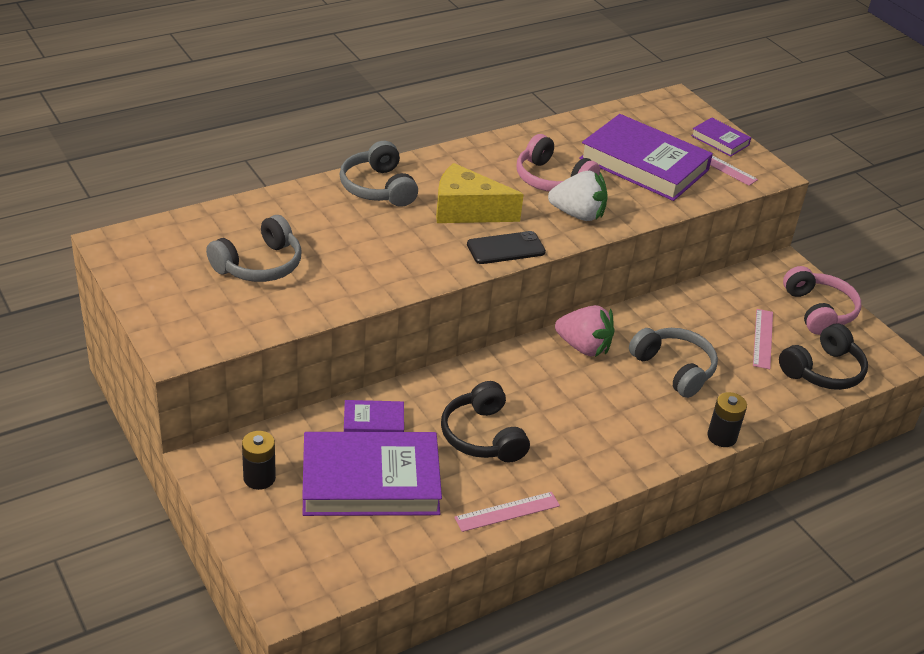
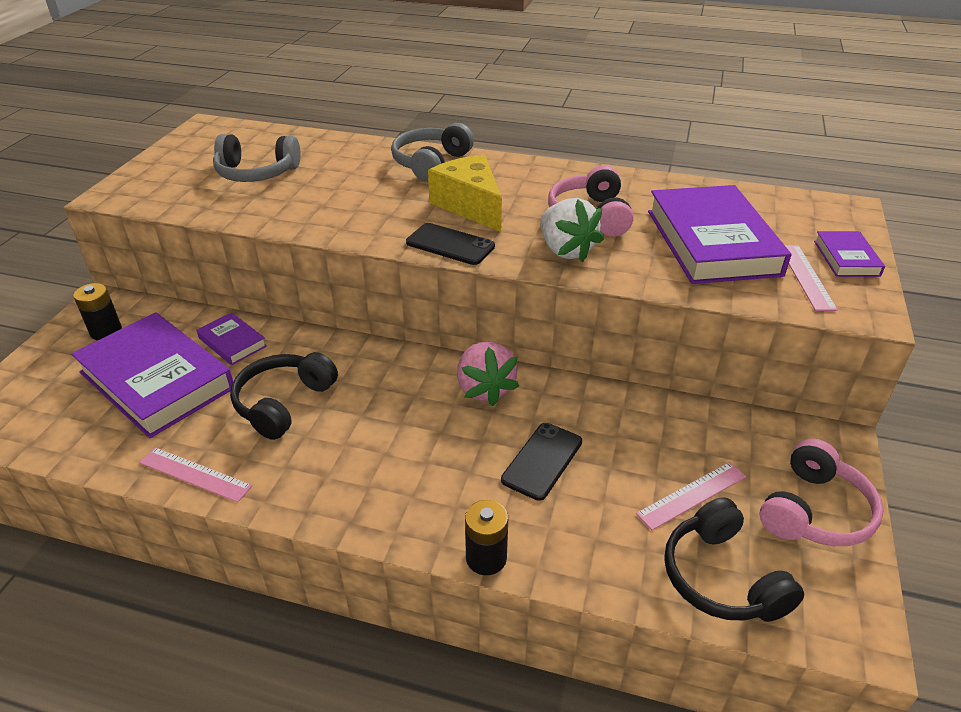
camera: 50 degrees right, 0 degrees up
grey headphones [629,328,718,398] -> black phone [501,423,582,501]
black headphones [779,324,868,390] -> black headphones turned 60 degrees clockwise [664,497,804,622]

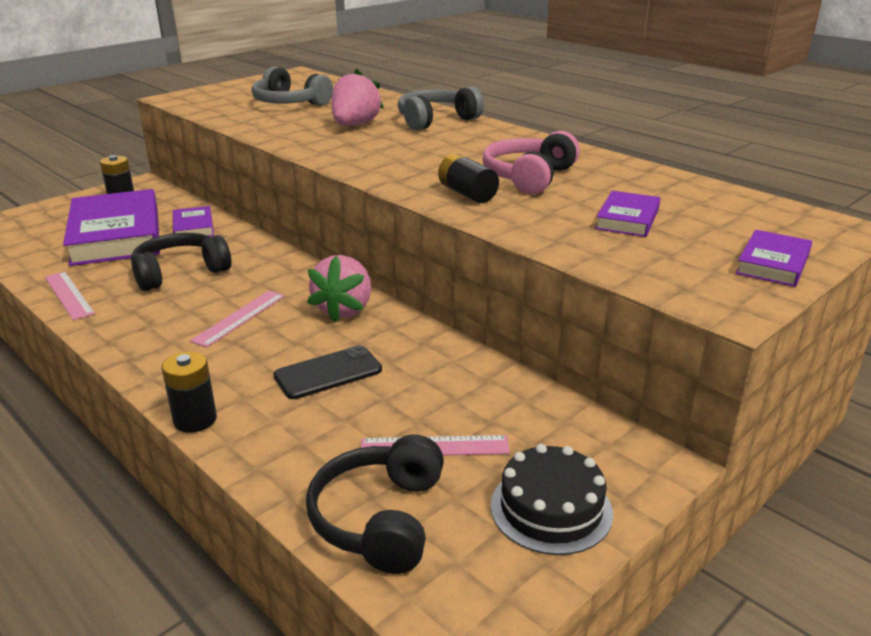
camera: 30 degrees right, 10 degrees down
black phone [406,223,495,265] -> none
yellow cheese [428,155,502,232] -> none
white strawberry [540,198,604,262] -> black battery [438,153,499,203]
purple book [648,185,791,284] -> purple book [595,191,660,237], size x0.46
pink headphones [760,439,884,546] -> black cake [491,444,613,555]
pink ruler [785,245,838,311] -> pink ruler moved to [190,291,285,348]
none -> pink strawberry [331,69,384,125]

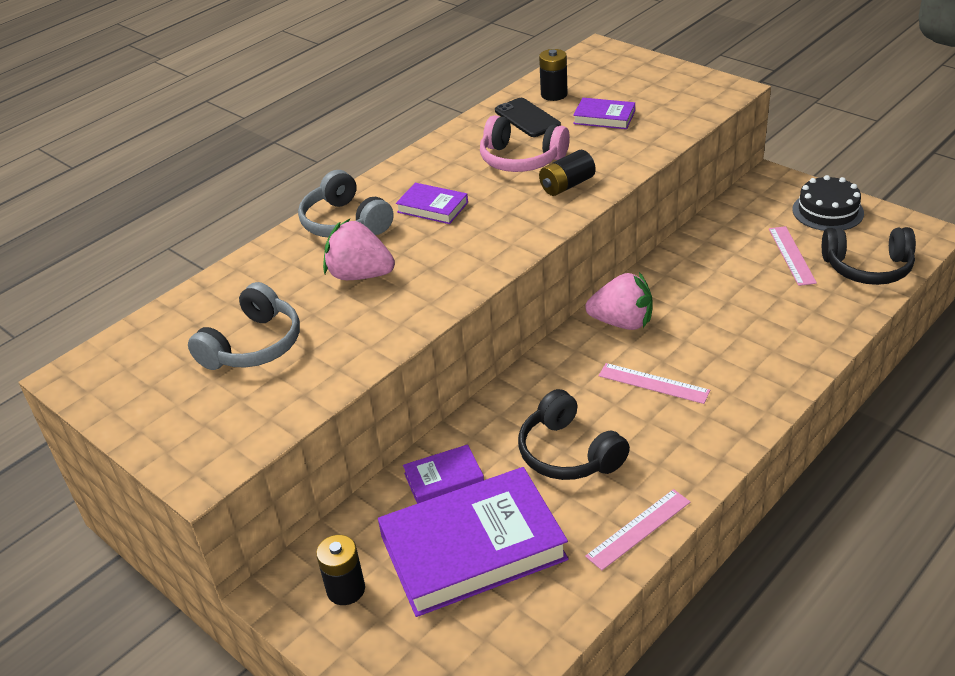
camera: 90 degrees left, 10 degrees up
black battery [162,351,217,433] -> black battery moved to [539,49,568,101]
black phone [273,345,382,399] -> black phone moved to [495,98,561,137]
purple book [735,230,812,287] -> purple book moved to [396,183,468,224]

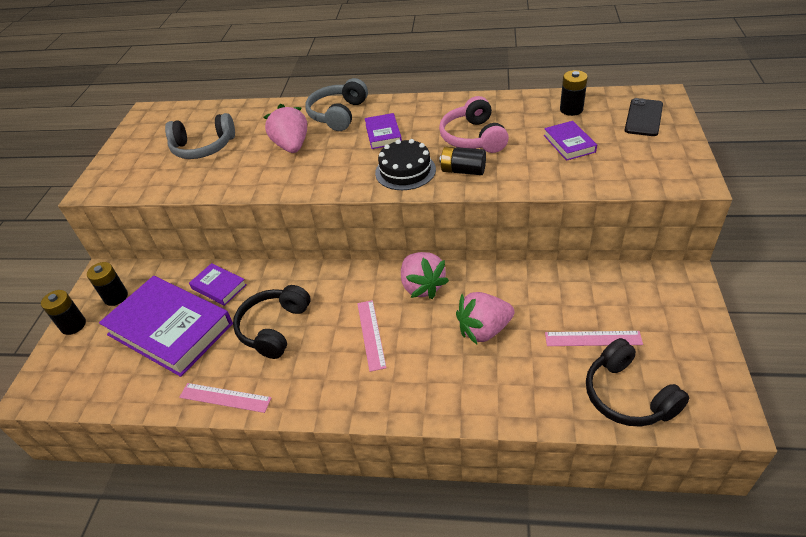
camera: 55 degrees right, 5 degrees up
black phone [495,98,561,137] -> black phone moved to [625,98,663,136]
pink ruler [769,226,817,286] -> pink ruler turned 45 degrees clockwise [545,331,643,346]
black cake [792,175,864,231] -> black cake moved to [375,139,436,190]
none -> black battery [41,290,86,335]
none -> pink strawberry [456,292,515,344]

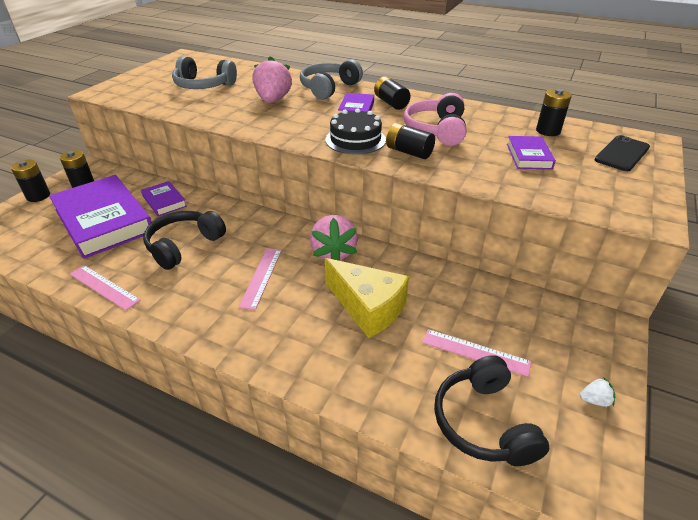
camera: 15 degrees right, 5 degrees down
pink strawberry [456,292,515,344] -> yellow cheese [325,258,409,338]
none -> black battery [374,77,411,110]
none -> white strawberry [580,377,615,407]

